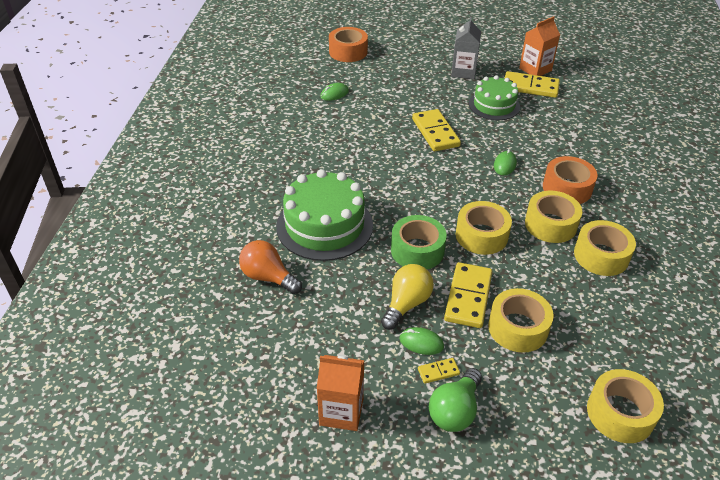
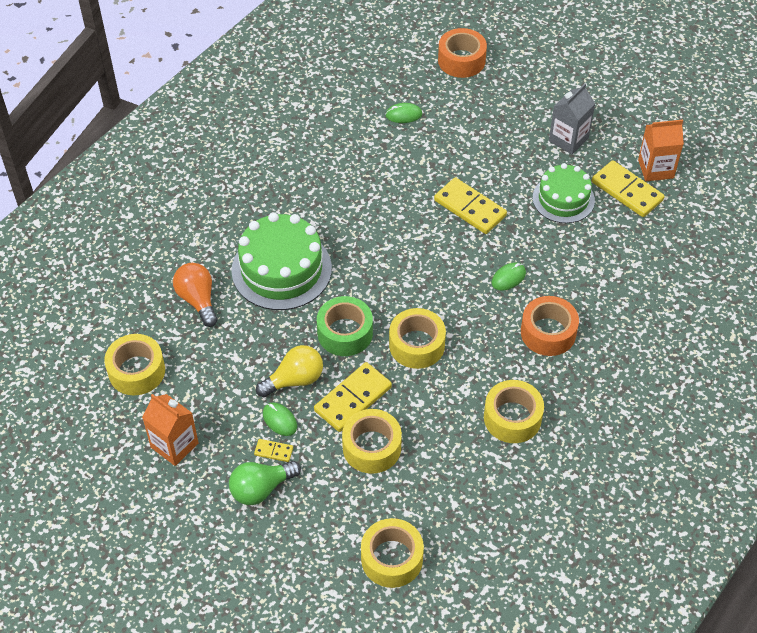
camera: 30 degrees right, 10 degrees up
yellow domino [412,109,461,151] -> yellow domino turned 60 degrees counterclockwise [434,177,507,234]
yellow tape [525,191,582,243] -> yellow tape moved to [104,334,165,395]

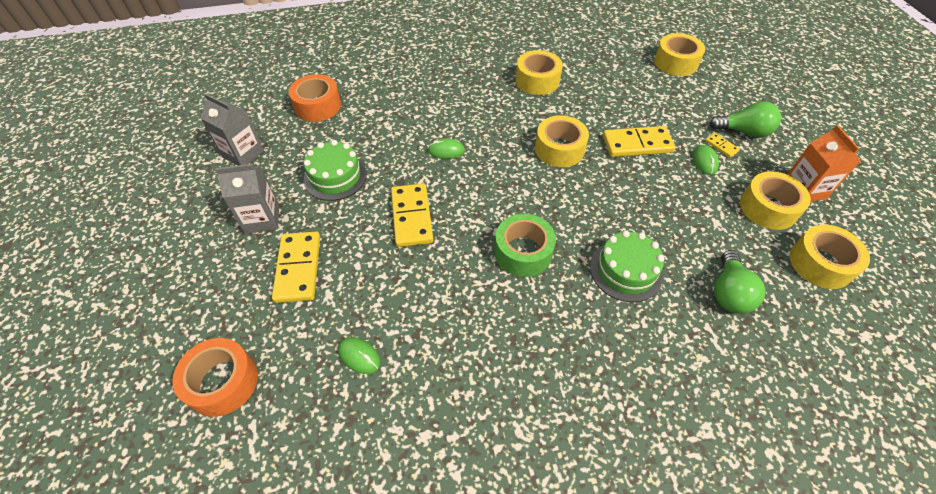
camera: 140 degrees left, 0 degrees up
orange light bulb [173,263,218,327] -> green light bulb [714,250,765,314]
green cake [231,212,332,310] -> green cake [590,230,665,302], size x0.64
yellow light bulb [256,345,323,397] -> none
green tape [317,296,373,356] -> green tape moved to [495,214,556,277]
yellow tape [342,409,402,474] -> yellow tape moved to [740,171,811,230]
orange tape [521,296,579,356] -> orange tape moved to [289,74,341,122]
yellow domino [592,160,665,217] -> yellow domino moved to [272,232,320,303]
orange carton [638,119,684,181] -> grey carton [201,93,264,166]

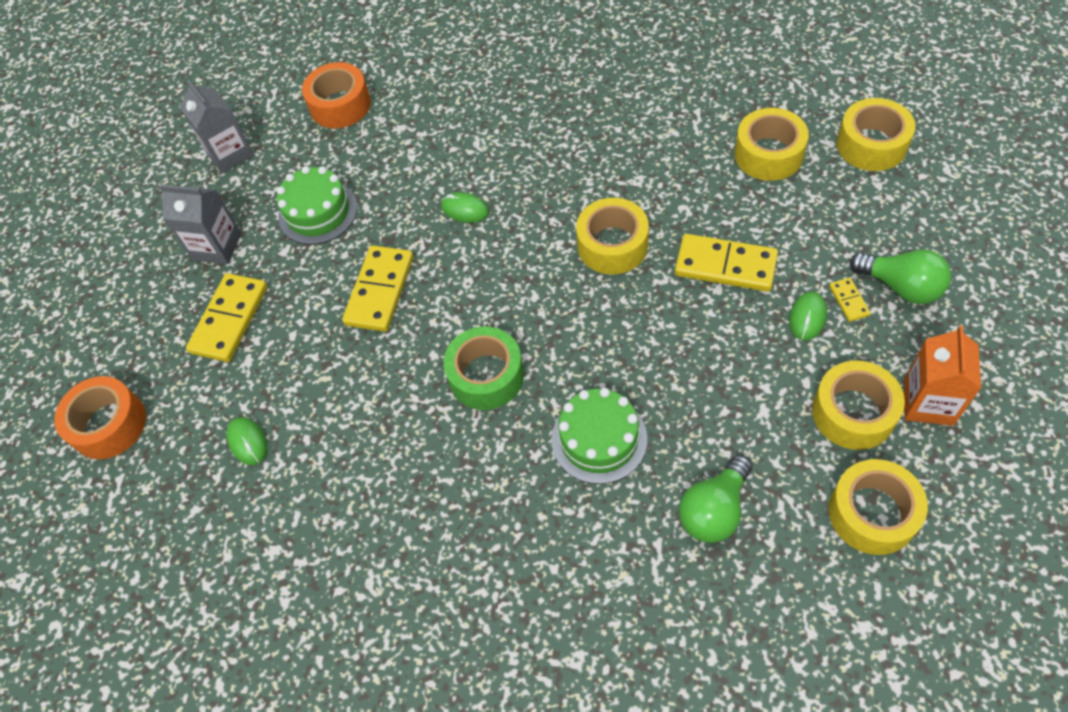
camera: 30 degrees right, 5 degrees up
yellow tape [516,50,563,95] -> yellow tape moved to [735,108,809,181]

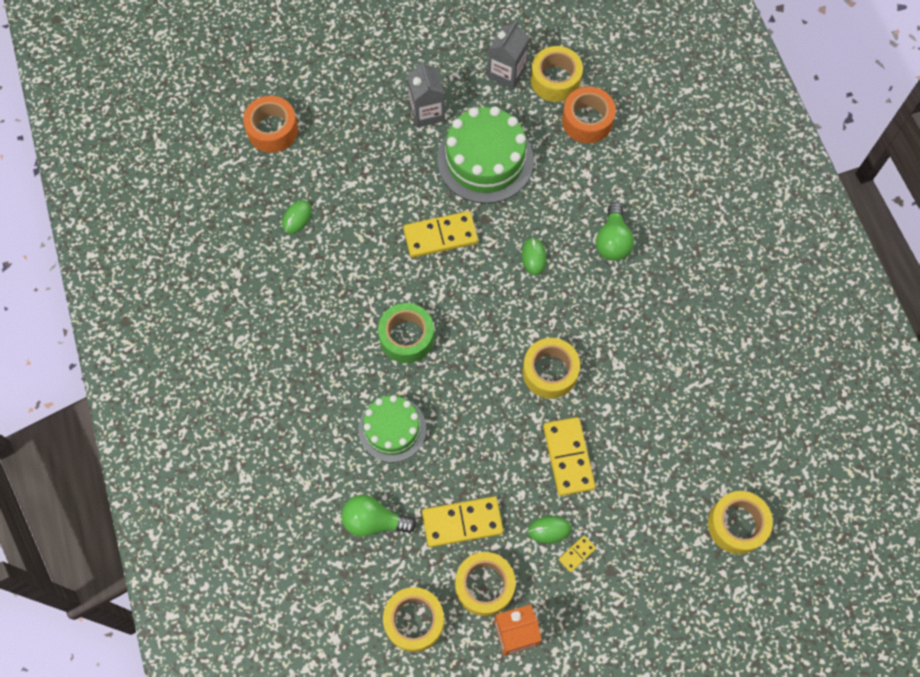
camera: 55 degrees right, 10 degrees up
yellow domino [186,273,268,362] -> yellow domino moved to [422,496,503,547]
green cake [277,166,358,245] -> green cake [437,106,534,204], size x1.55
yellow tape [735,108,809,181] -> yellow tape moved to [531,46,583,102]
green light bulb [850,250,951,304] -> green light bulb moved to [596,202,634,261]

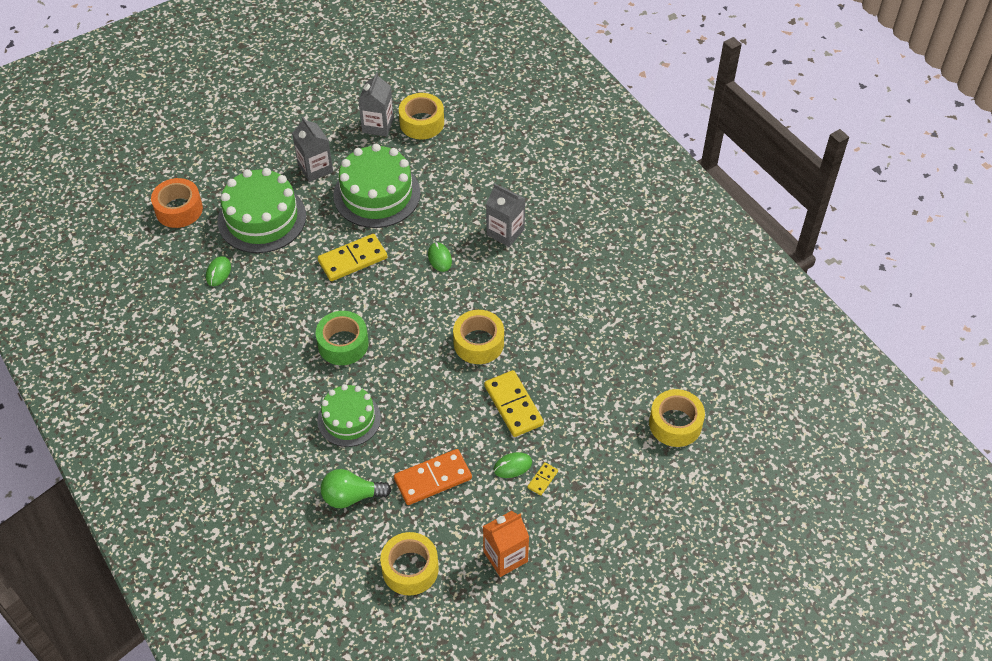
camera: 15 degrees left, 15 degrees down
yellow domino [422,496,503,547] -> orange domino [394,449,472,505]
yellow tape [455,552,516,616] -> none
orange tape [562,87,616,143] -> none
green light bulb [596,202,634,261] -> grey carton [486,183,525,247]
none -> green cake [218,168,306,253]

